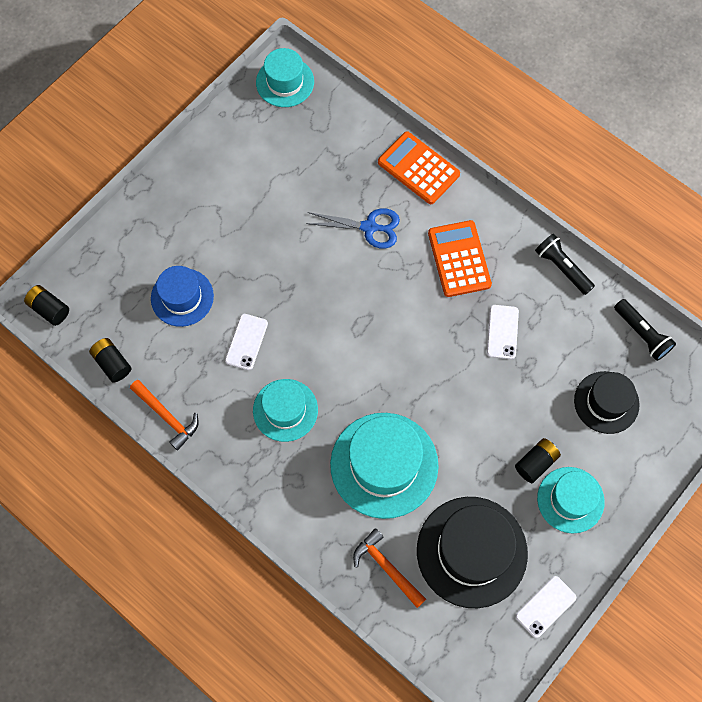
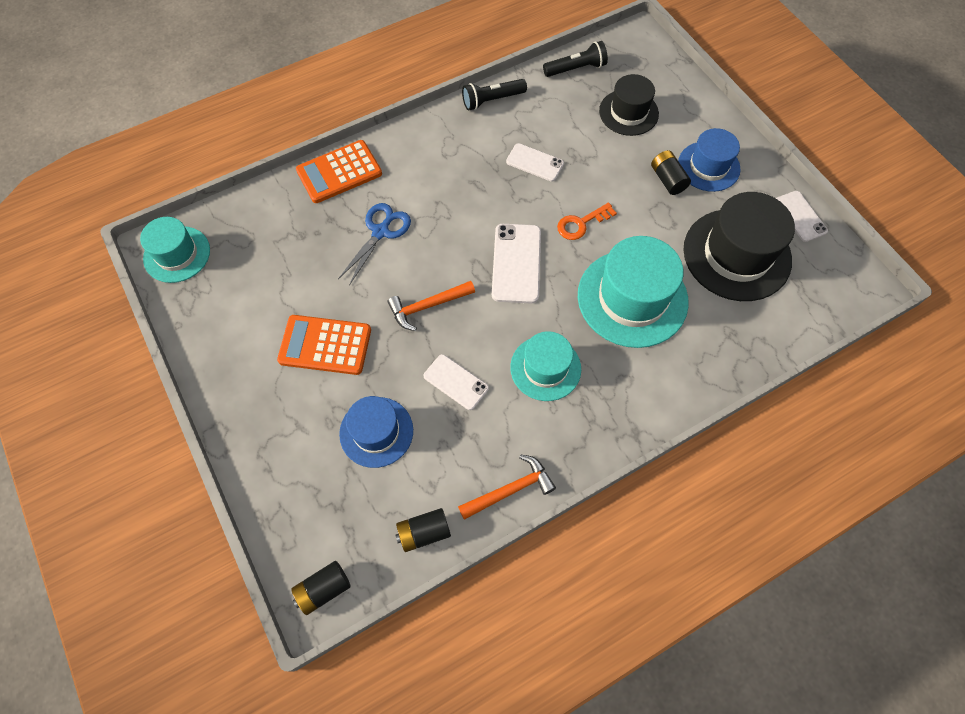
camera: 70 degrees left, 5 degrees down
orange hammer [353,528,426,608] -> orange hammer moved to [387,281,475,331]
orange calculator [428,220,492,297] -> orange calculator moved to [277,315,371,375]
turquoise hat [537,467,605,533] -> blue hat [678,128,741,192]
none -> white phone [492,224,541,304]
none -> orange key [557,202,617,240]

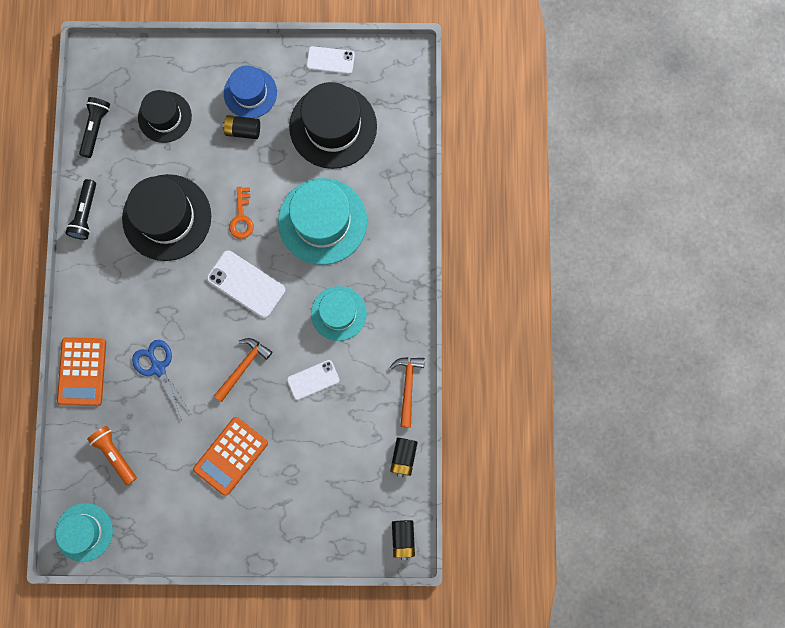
camera: 60 degrees left, 15 degrees up
blue hat [339,396,413,468] -> none
orange hammer [387,281,475,331] -> orange hammer turned 150 degrees counterclockwise [214,338,272,402]
white phone [506,143,564,182] -> black hat [122,174,211,261]
none -> orange flashlight [87,426,137,485]

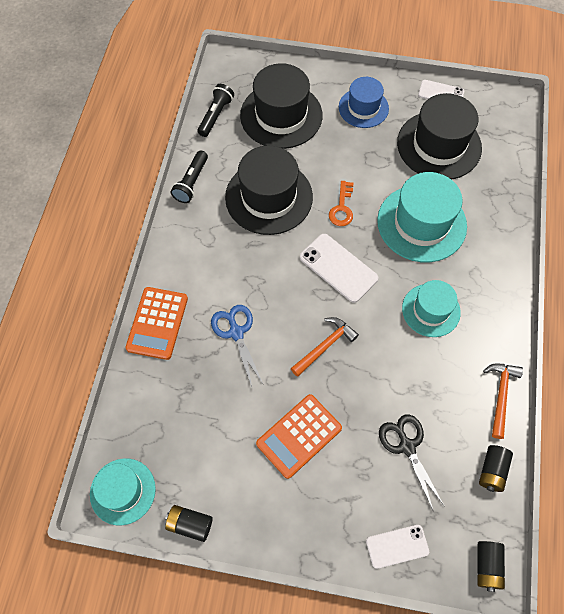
camera: 10 degrees right, 15 degrees down
orange flashlight [87,426,137,485] -> none
black hat [138,90,192,143] -> black hat [240,63,322,149], size x1.63
black battery [223,115,260,139] -> black battery moved to [165,505,212,542]
white phone [287,360,340,400] -> white phone moved to [366,525,429,569]
none -> black scissors [379,414,445,512]

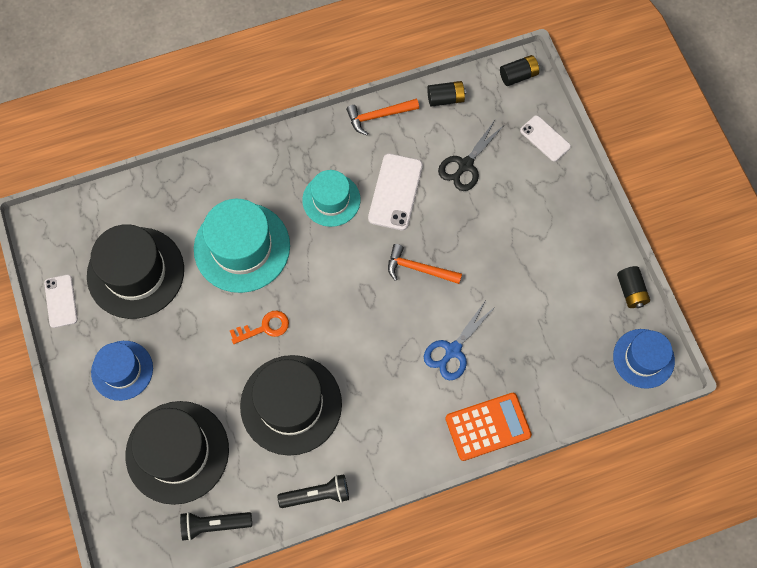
camera: 120 degrees left, 5 degrees up
turquoise hat [90,458,156,525] -> blue hat [613,329,675,389]
orange calculator [256,394,342,479] -> none
white phone [300,234,378,303] -> white phone moved to [368,154,423,230]

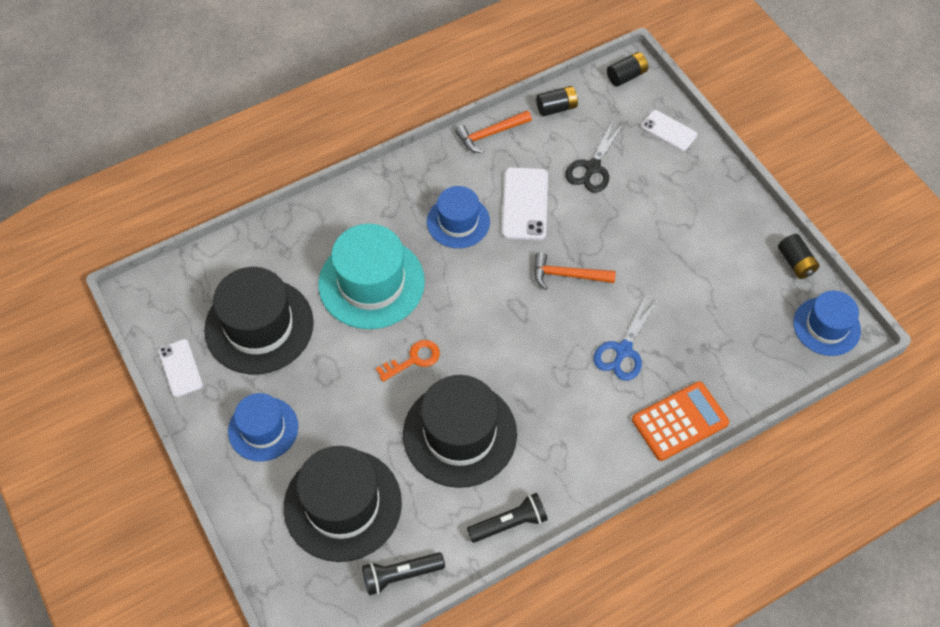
camera: 10 degrees left, 10 degrees down
turquoise hat [302,170,361,227] -> blue hat [427,186,490,248]

